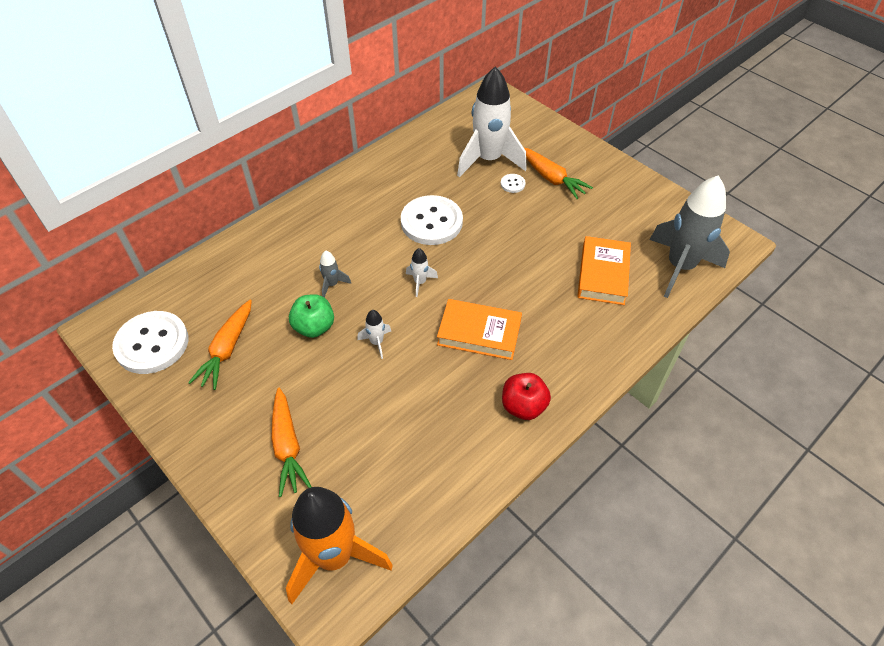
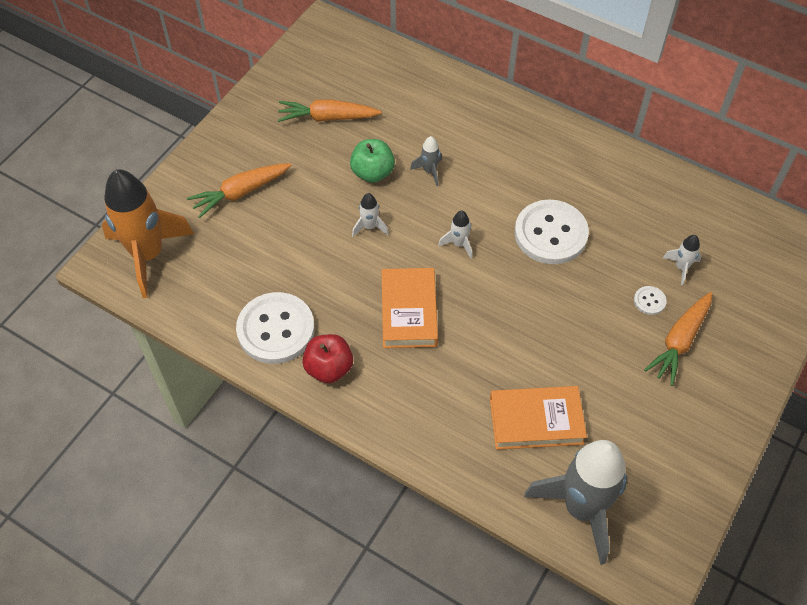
camera: 75 degrees right, 5 degrees up
white button [112,311,188,374] -> white button moved to [236,292,315,364]
white rocket [457,67,527,177] -> white rocket [663,235,702,286], size x0.42

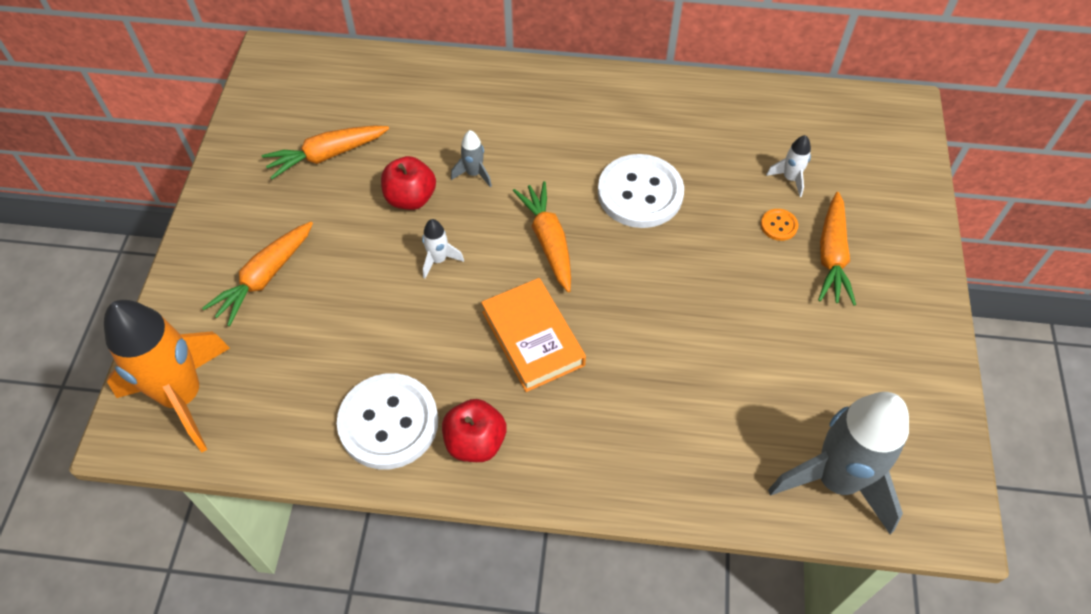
camera: 25 degrees left, 0 degrees up
green apple [350,139,395,183] -> red apple [381,156,436,210]
white rocket [438,211,472,258] -> orange carrot [513,181,571,292]
orange book [490,386,587,450] -> none
white button [634,286,667,315] -> orange button [761,209,798,241]

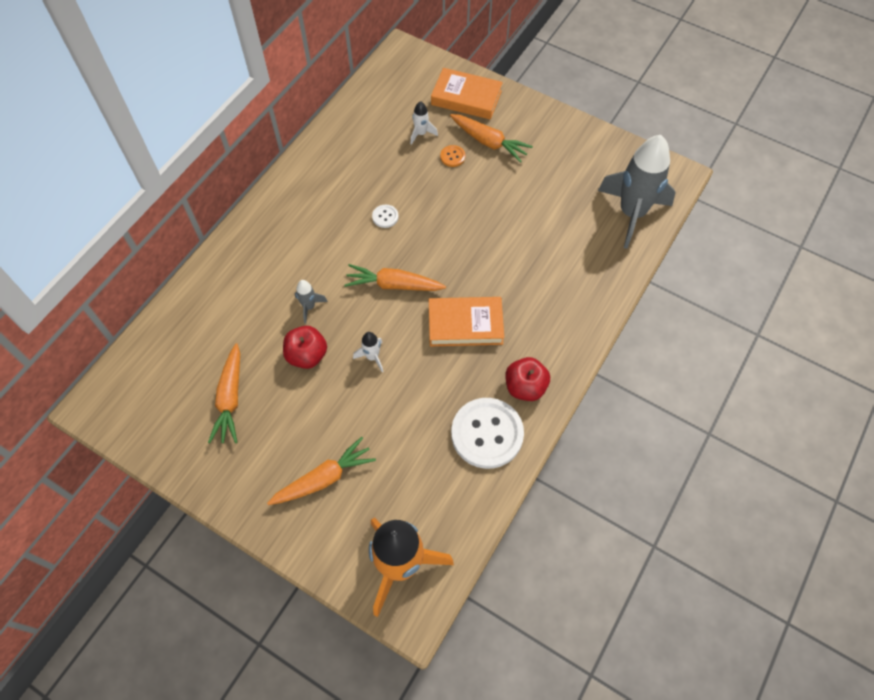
camera: 65 degrees left, 5 degrees up
orange carrot [202,222,313,326] -> orange carrot turned 90 degrees counterclockwise [267,437,376,505]
white button [598,154,684,228] -> white button [372,205,399,228], size x0.42
none -> orange book [431,68,503,120]

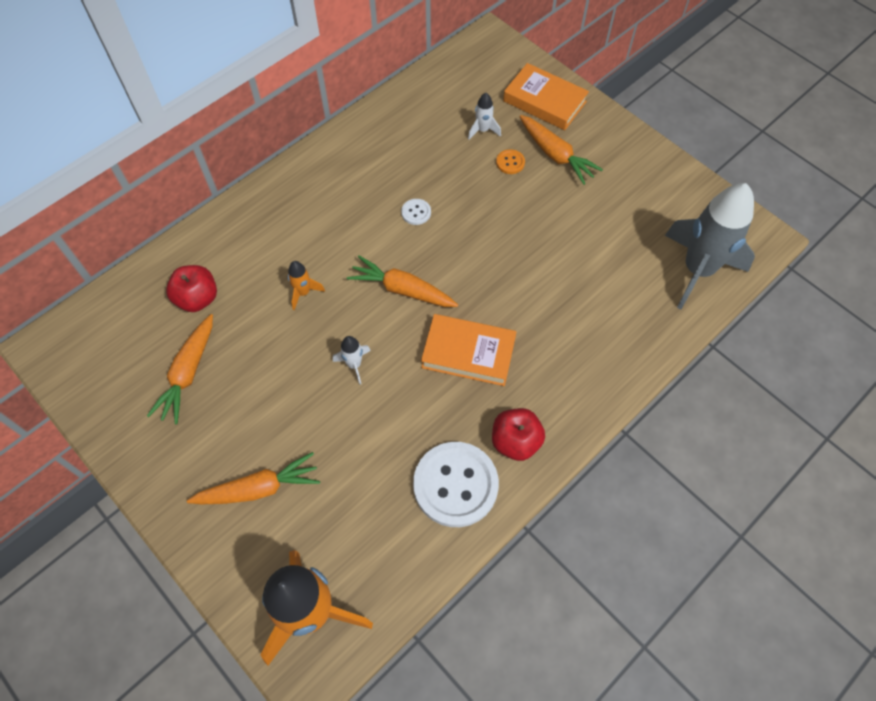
camera: 15 degrees right, 0 degrees up
red apple [283,326,327,369] -> red apple moved to [166,265,217,312]
grey rocket [294,280,328,324] -> orange rocket [288,261,325,310]

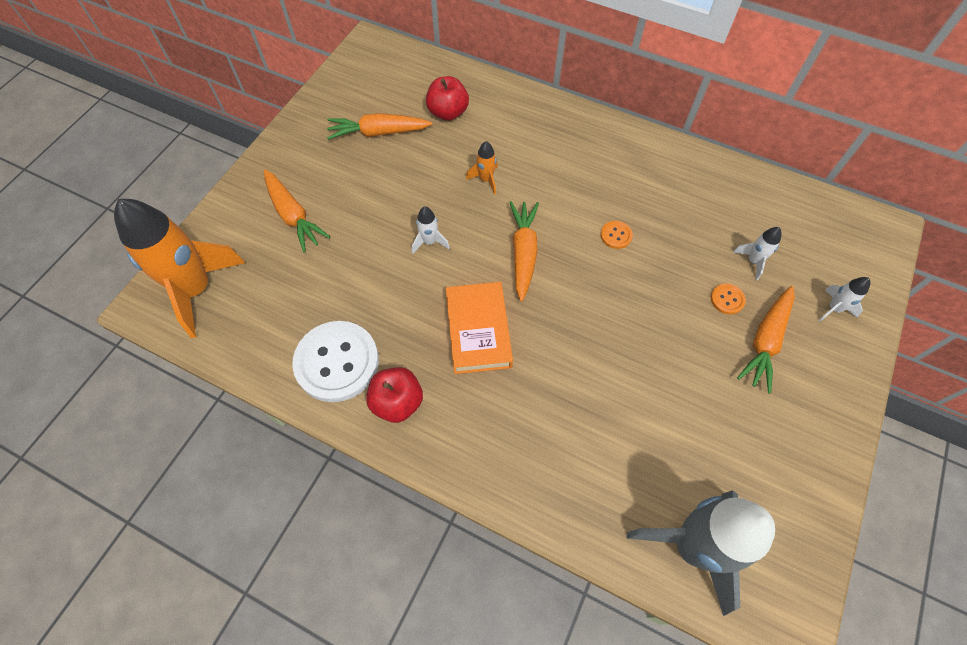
camera: 70 degrees right, 0 degrees up
white button [401,199,431,225] -> orange button [601,221,633,249]
orange book [503,63,589,130] -> white rocket [819,277,870,322]

